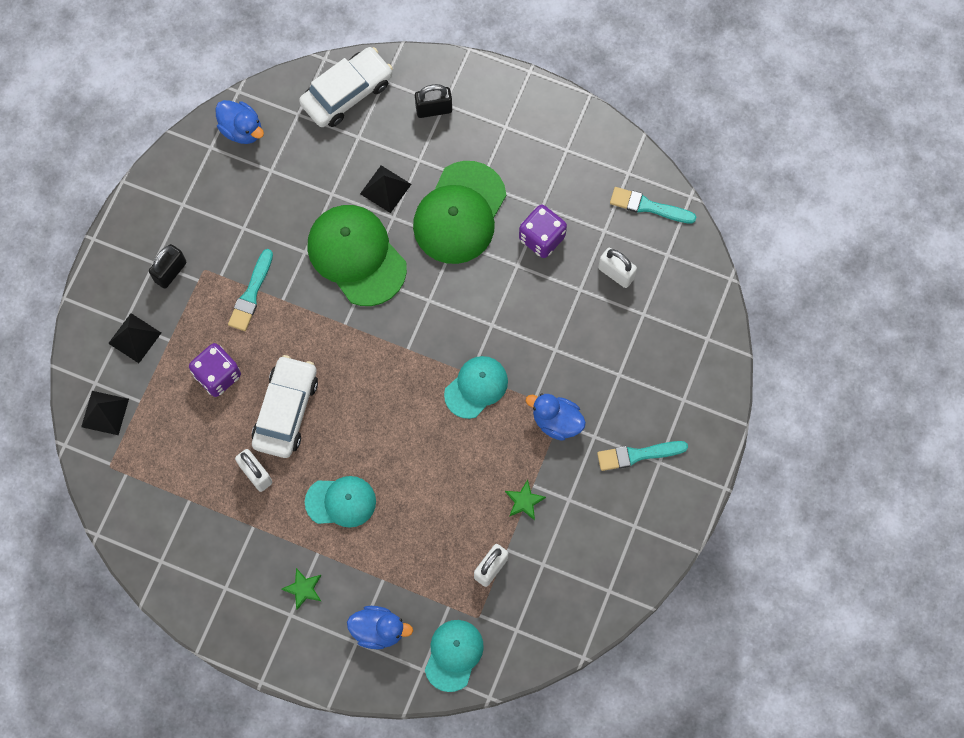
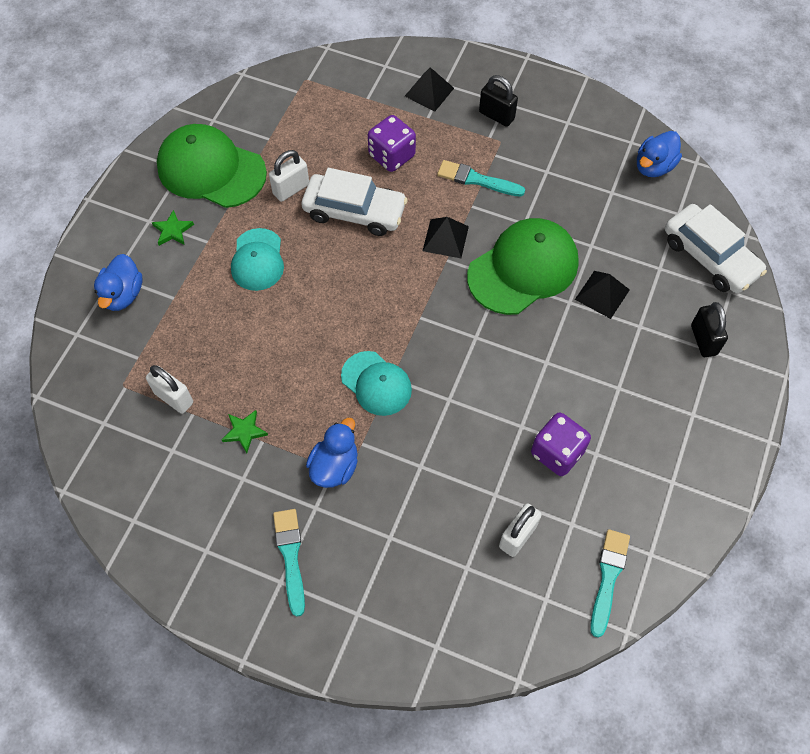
camera: 90 degrees right, 10 degrees down
black pyramid [81,391,129,435] -> black pyramid moved to [423,217,469,258]
green cap [413,161,506,264] -> green cap moved to [157,124,267,208]
turquoise cap [425,620,484,692] -> none

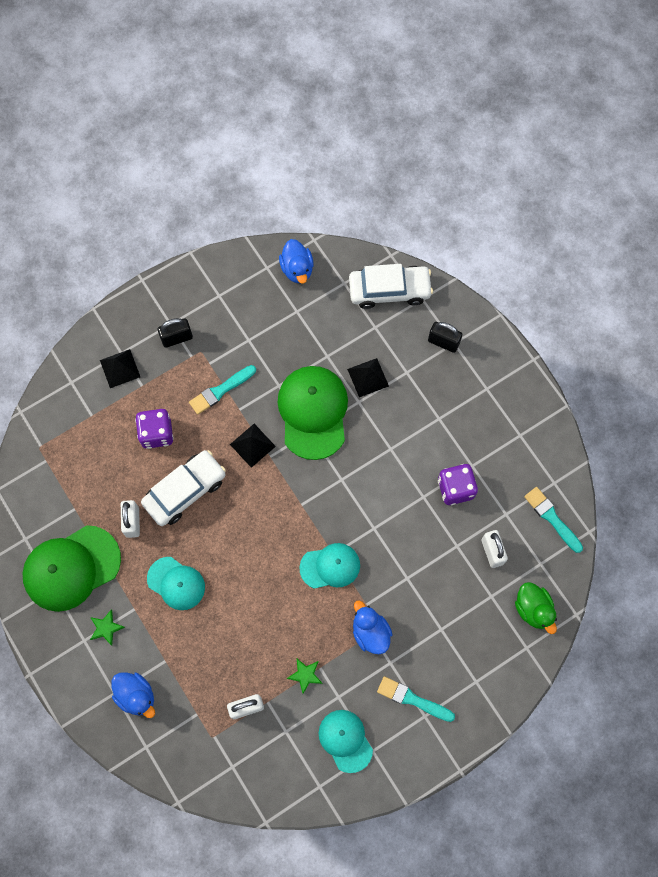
camera: 55 degrees left, 10 degrees up
none -> turquoise cap [319,710,373,773]
none -> green duck [515,582,557,634]

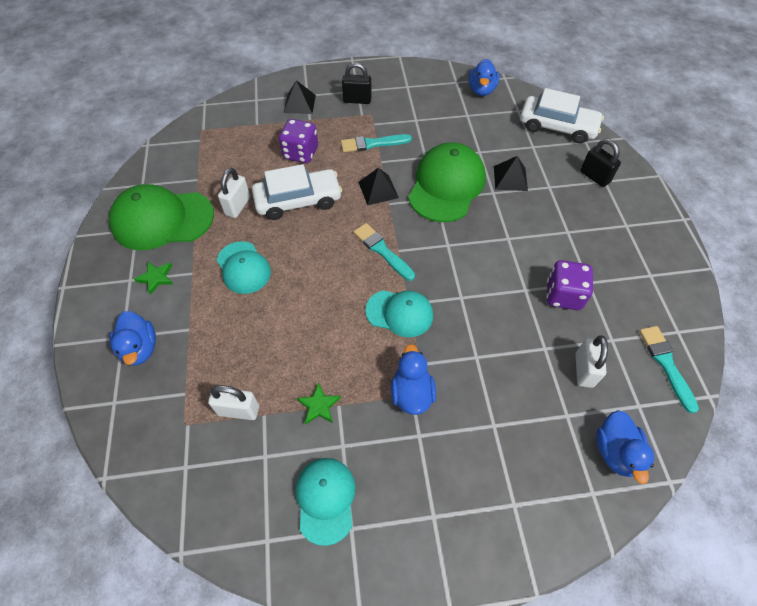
camera: 25 degrees right, 15 degrees down
turquoise brush [377,676,455,722] -> turquoise brush moved to [353,223,415,281]
green duck [515,582,557,634] -> blue duck [596,410,654,484]

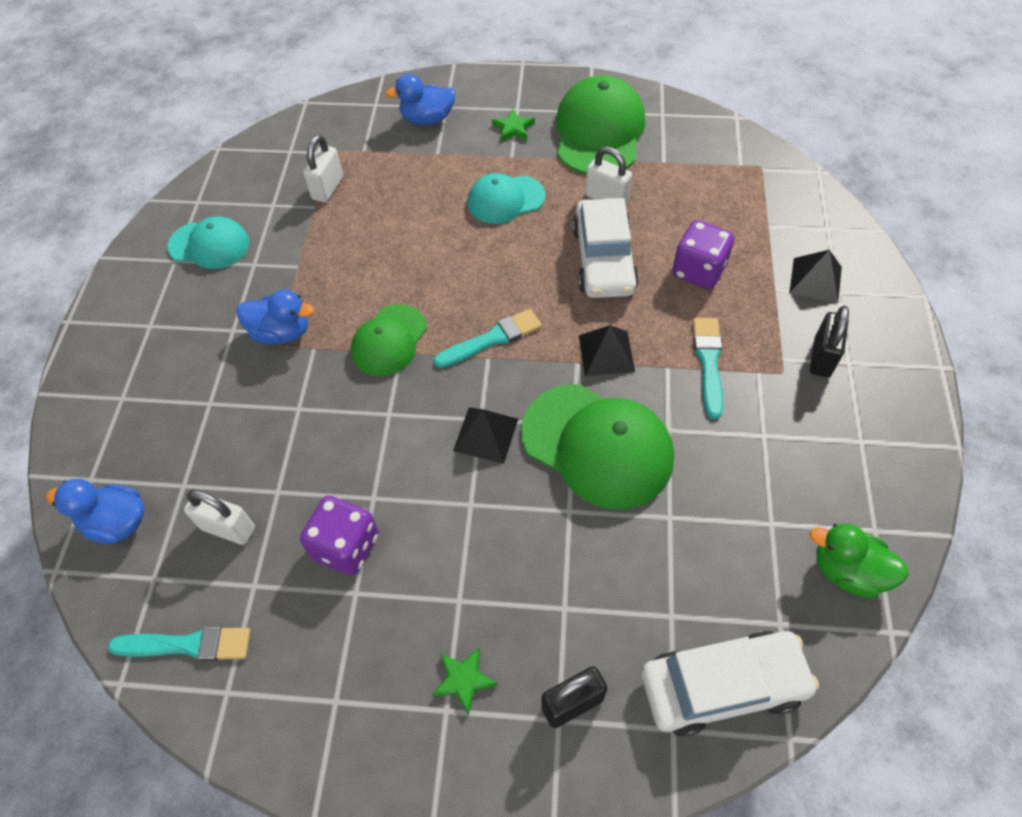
camera: 105 degrees right, 0 degrees up
green star [297,382,341,425] -> green star moved to [432,647,498,715]
turquoise cap [365,290,433,337] -> green cap [351,304,427,376]
blue duck [469,59,500,96] -> green duck [810,523,909,598]
black pyramid [494,156,528,191] -> black pyramid moved to [453,407,518,464]
white car [520,88,604,144] -> white car turned 135 degrees counterclockwise [642,631,819,737]

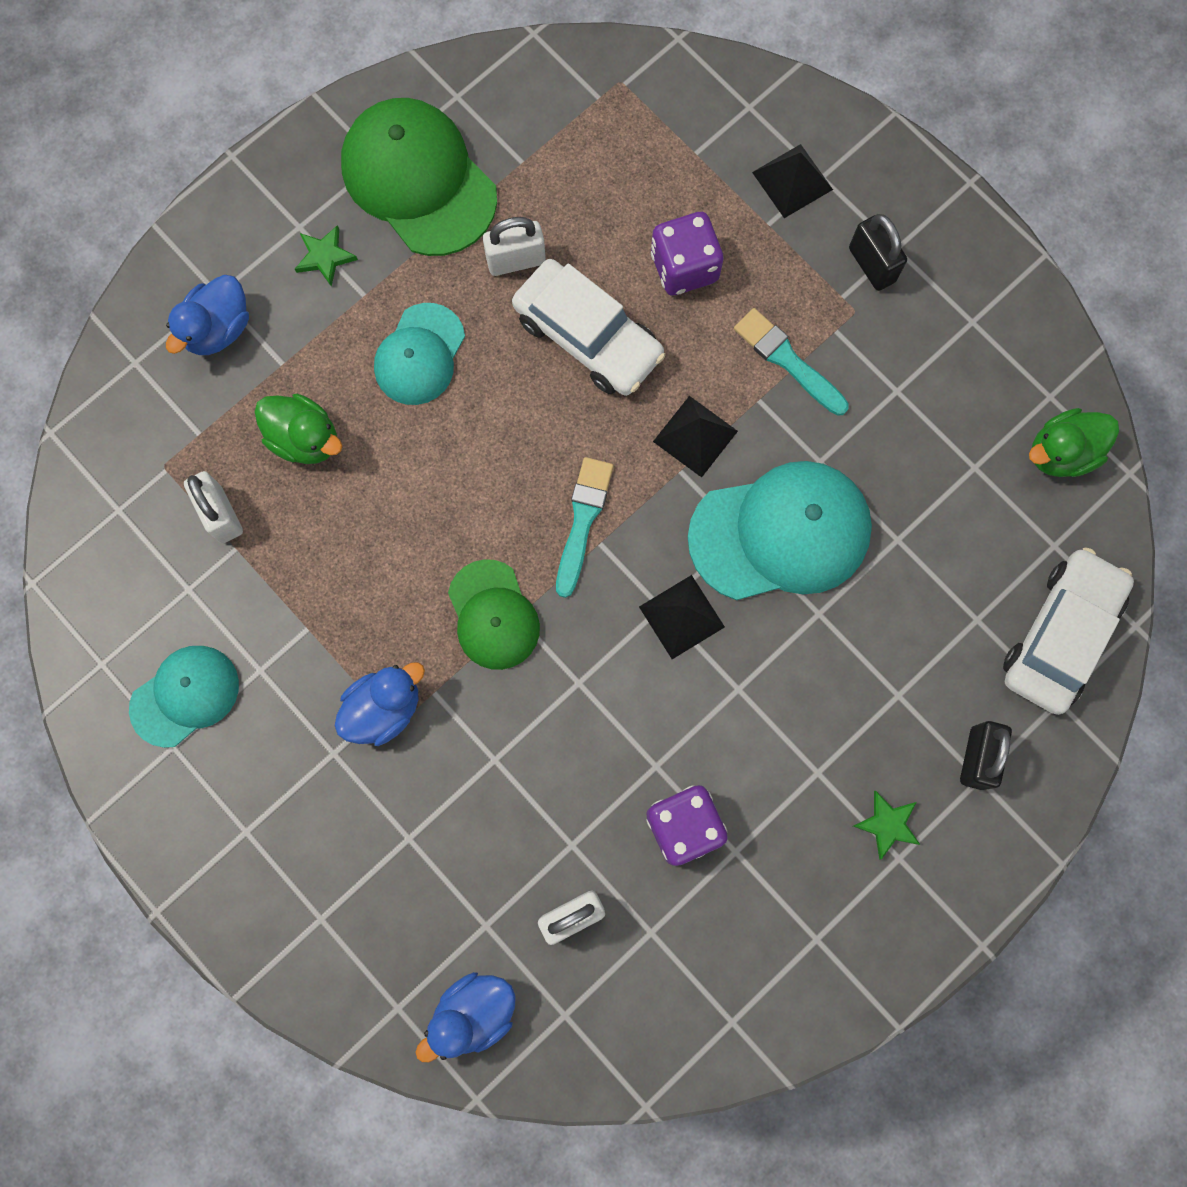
camera: 50 degrees left, 20 degrees up
turquoise brush [108,627,251,661] -> none
green cap [521,384,674,509] -> turquoise cap [688,461,872,600]
none -> green duck [255,394,342,464]

